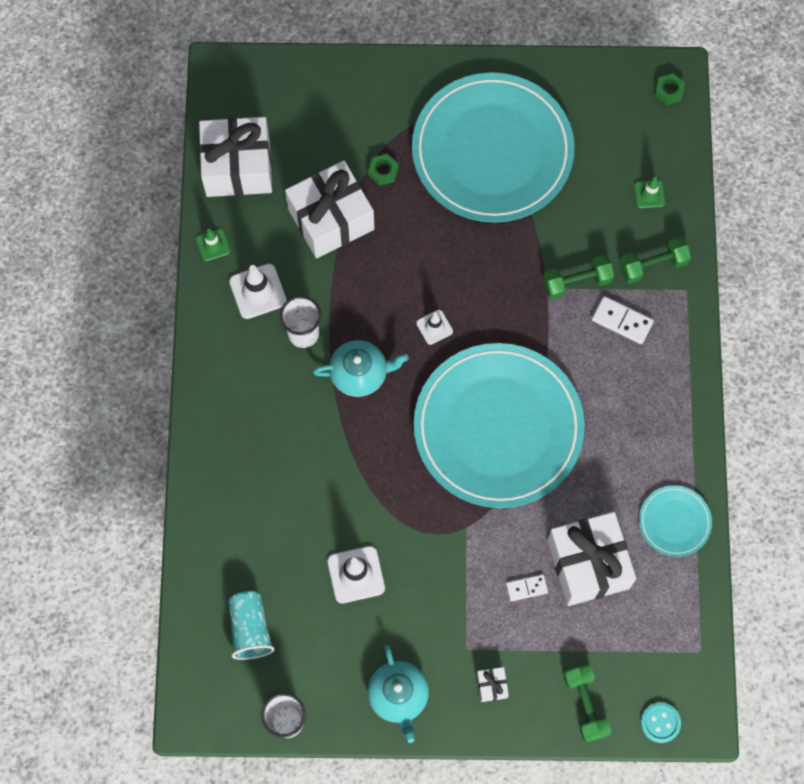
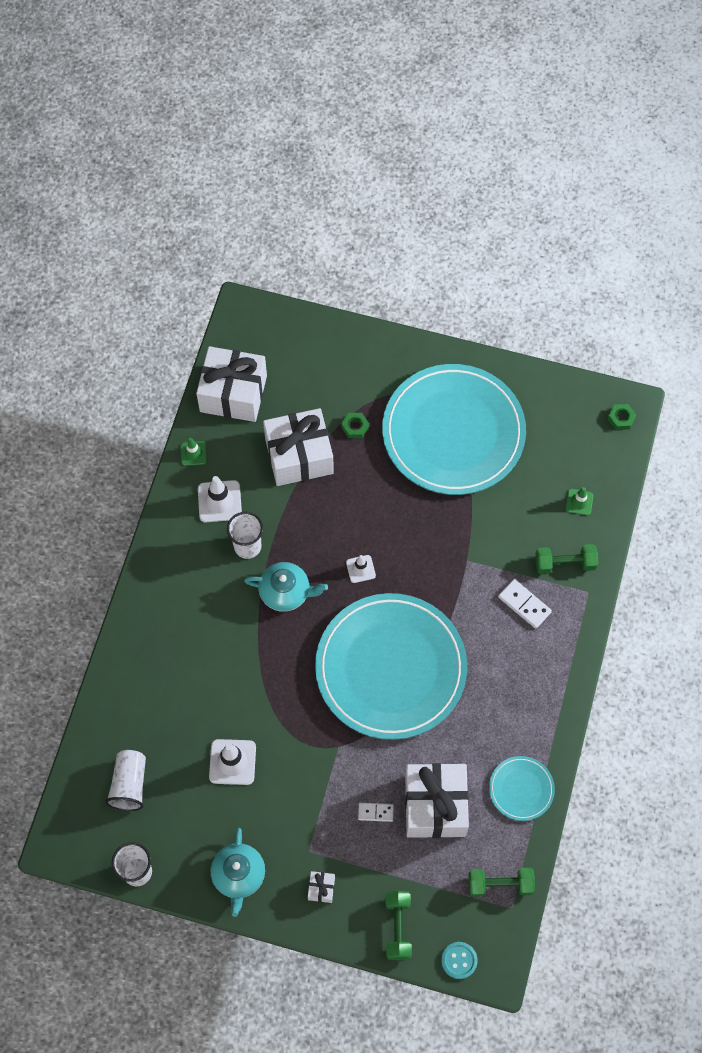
camera: 15 degrees right, 5 degrees down
turquoise cup [228,591,275,660] -> white cup [105,750,146,811]
green dumbbell [543,255,614,300] -> green dumbbell moved to [469,868,535,897]

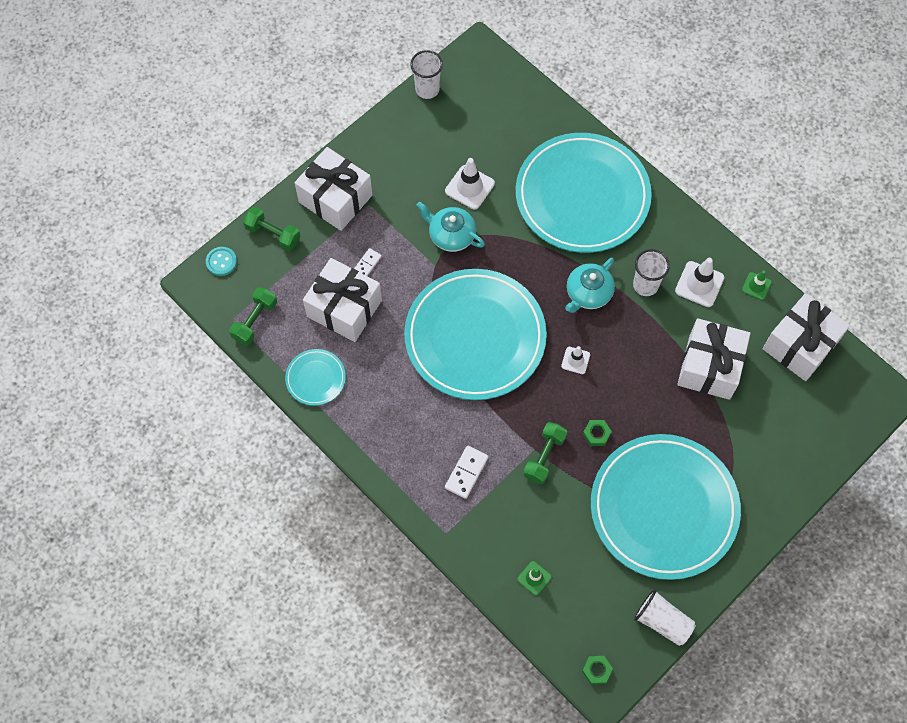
camera: 120 degrees right, 0 degrees up
white cup [105,750,146,811] -> white cup moved to [634,589,696,646]
turquoise teapot [211,828,265,917] -> turquoise teapot moved to [416,202,485,252]
white gift [308,871,335,903] -> white gift [295,147,372,231], size x2.49
green nut [341,413,369,438] -> green nut moved to [583,420,612,446]
white domino [498,579,552,629] -> white domino turned 45 degrees counterclockwise [445,446,489,499]
green dumbbell [535,544,598,574] -> green dumbbell moved to [523,422,567,484]
none -> turquoise plate [516,133,652,253]

